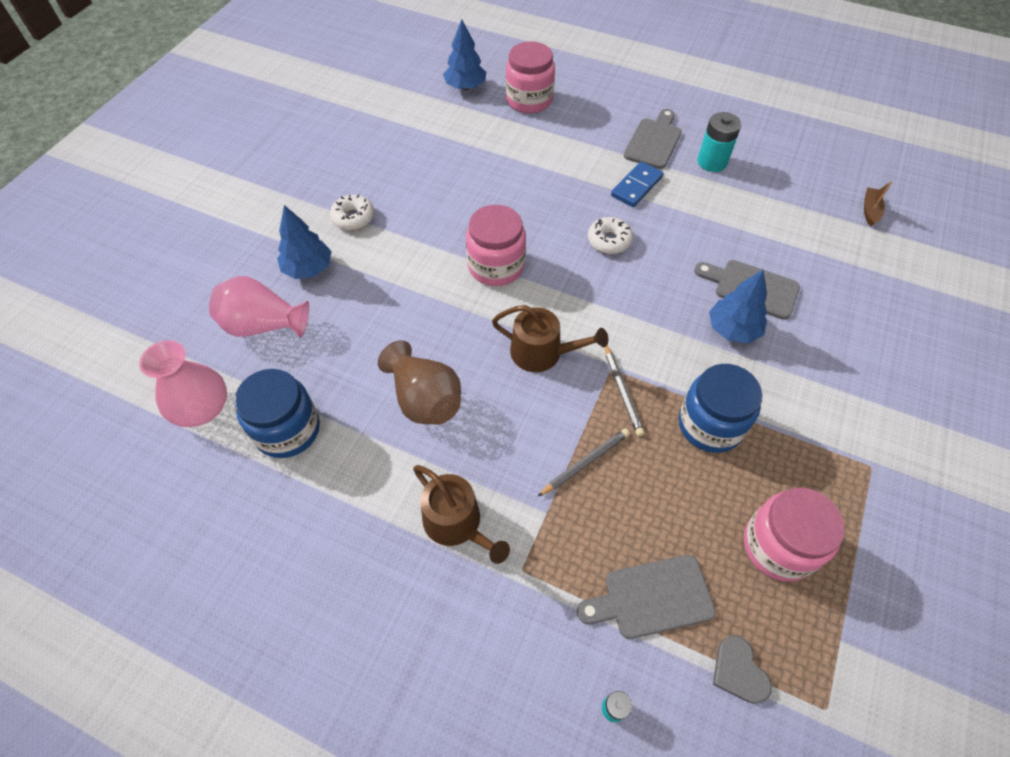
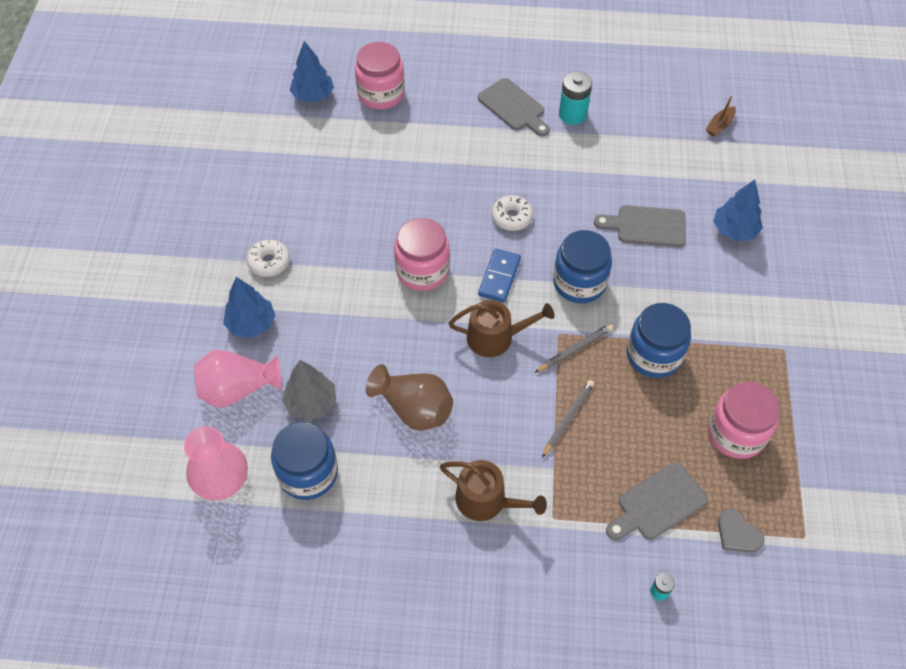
camera: 20 degrees left, 0 degrees up
grey pencil [605,345,644,436] -> grey pencil turned 90 degrees counterclockwise [534,324,613,373]
blue domino [611,161,664,207] -> blue domino moved to [478,249,521,303]
grey cutting board [624,109,682,169] -> grey cutting board turned 135 degrees clockwise [478,78,550,136]
blue tree [709,270,767,344] -> blue tree moved to [713,179,763,241]
brown boat [864,181,892,227] -> brown boat turned 135 degrees counterclockwise [706,95,736,137]
none -> grey tree [282,360,336,421]
none -> blue jar [553,230,612,303]

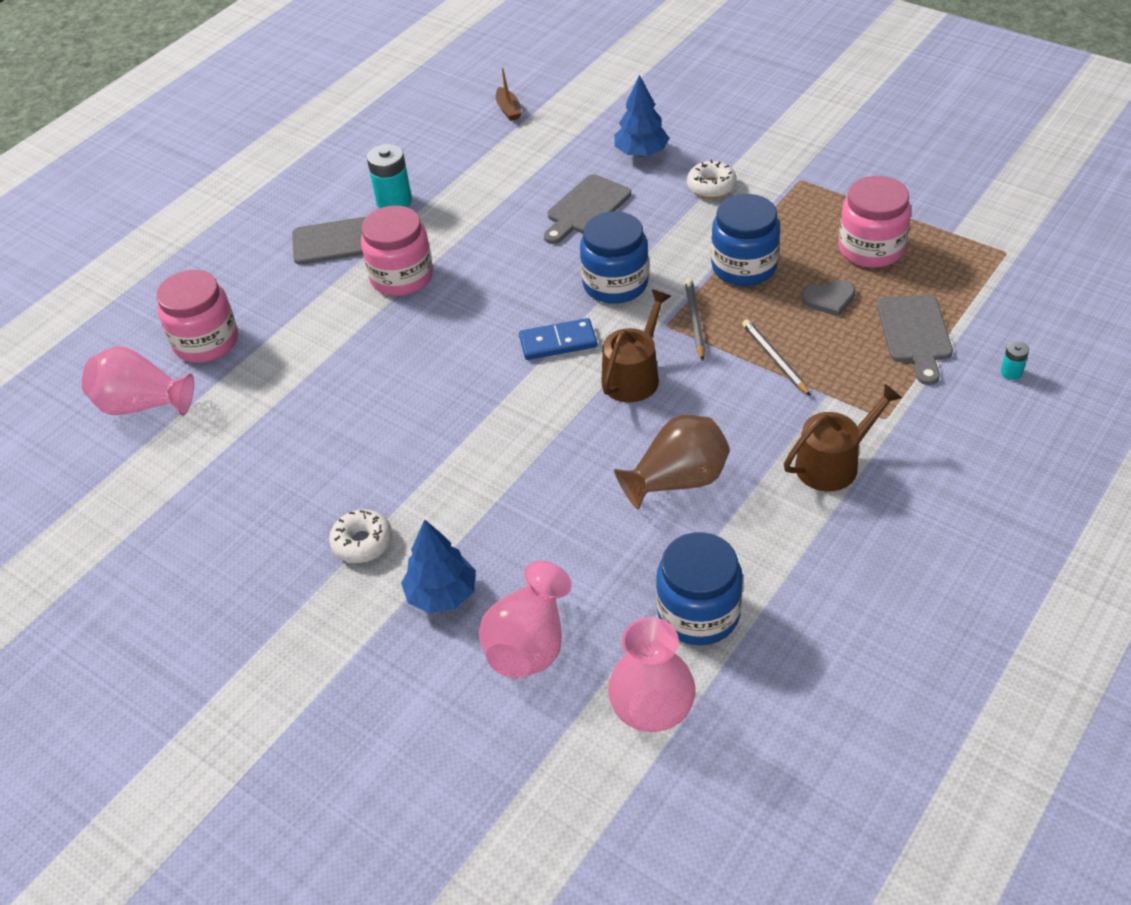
camera: 55 degrees left, 10 degrees down
grey tree [282,360,336,421] -> none
blue tree [290,41,334,103] -> pink vase [82,346,194,416]
pink jar [394,218,450,291] -> pink jar moved to [361,206,433,296]
blue domino [478,249,521,303] -> blue domino turned 60 degrees counterclockwise [519,318,597,360]
white donut [491,195,533,231] -> white donut moved to [687,160,737,198]
grey heart [718,508,765,552] -> grey heart moved to [801,280,855,317]

